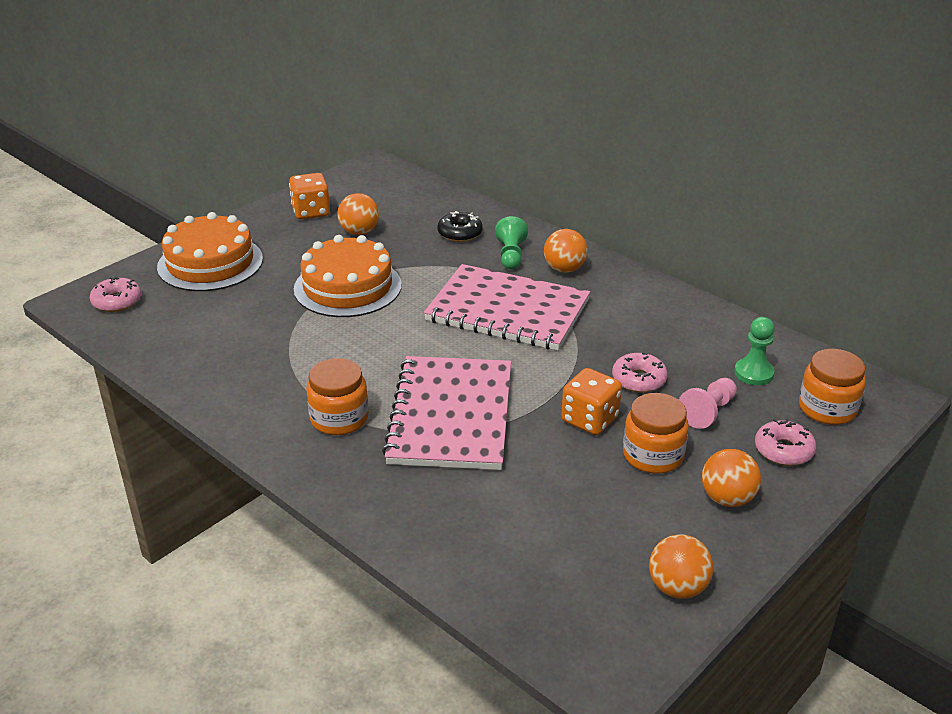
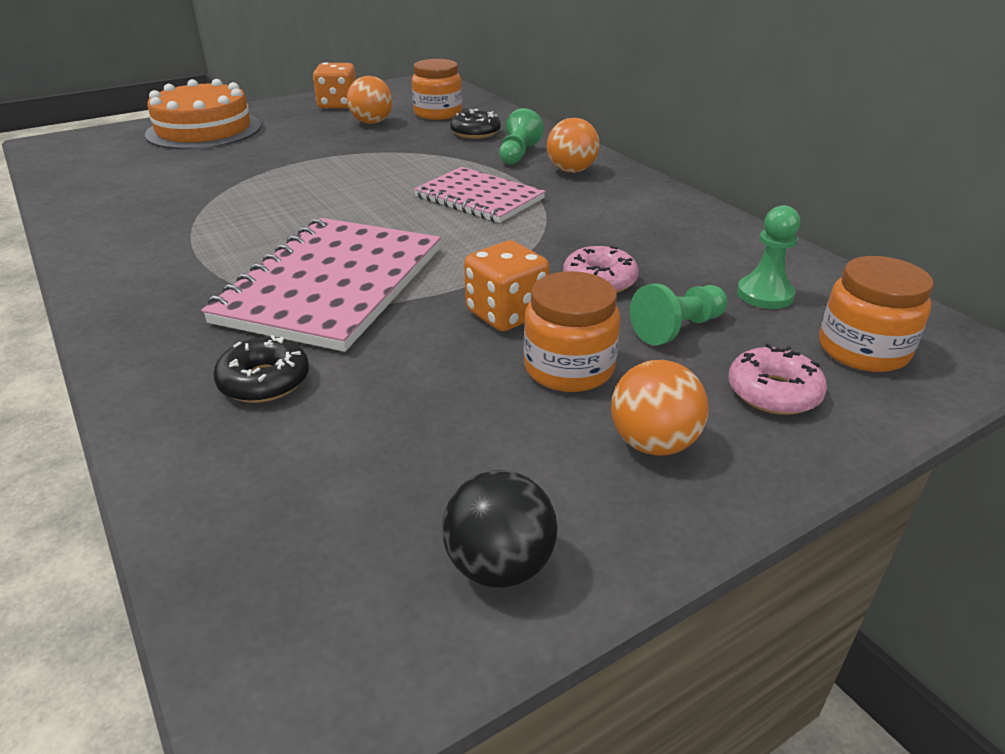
camera: 15 degrees right, 0 degrees up
pink donut [90,277,141,312] -> none
orange cake [294,235,402,317] -> none
orange jar [306,358,369,435] -> orange jar moved to [412,59,462,120]
pink notebook [424,264,590,351] -> pink notebook [414,167,546,223], size x0.63
orange ball [649,534,714,599] -> black ball [442,470,558,588]
pink pawn [679,378,737,429] -> green pawn [630,283,728,345]
none -> black donut [214,335,309,403]

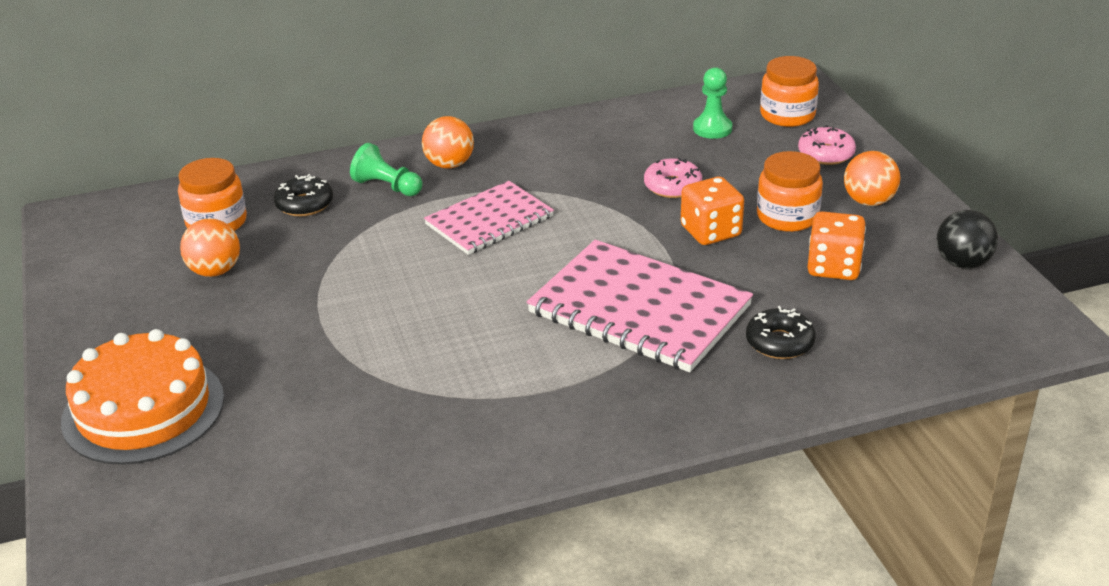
camera: 75 degrees left, 0 degrees up
orange dice [313,62,356,109] -> orange dice moved to [807,211,866,280]
green pawn [630,283,728,345] -> none

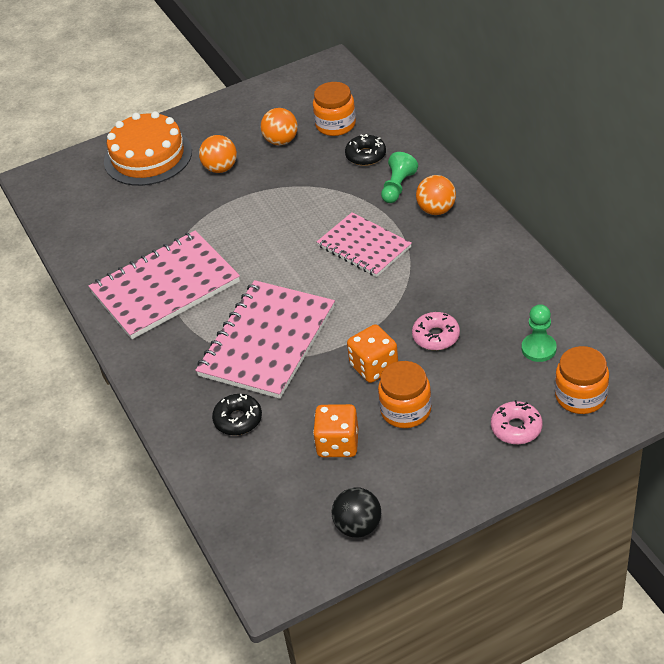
camera: 85 degrees right, 10 degrees up
orange ball [844,151,900,206] -> orange ball moved to [199,135,237,173]
none -> pink notebook [89,231,240,339]

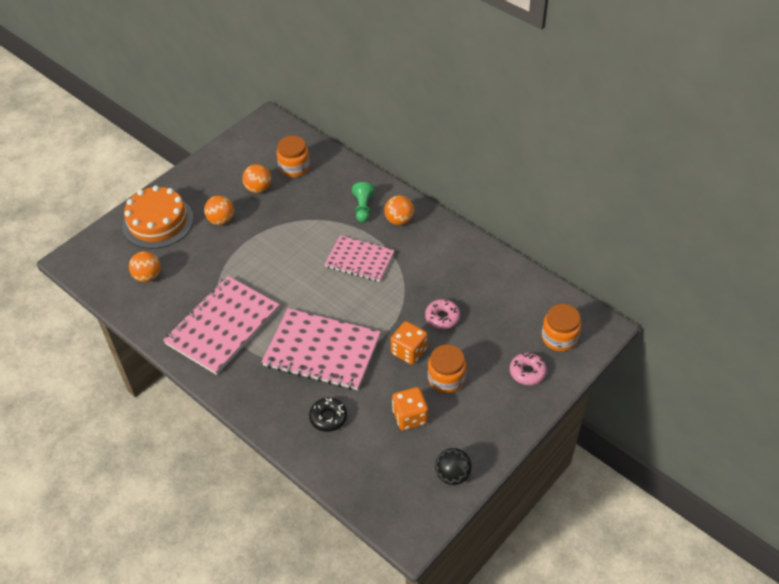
camera: 25 degrees left, 5 degrees up
pink notebook [195,280,335,399] -> pink notebook turned 75 degrees counterclockwise [262,308,381,390]
black donut [345,134,386,166] -> none
green pawn [522,304,557,362] -> none
none -> orange ball [129,251,161,282]

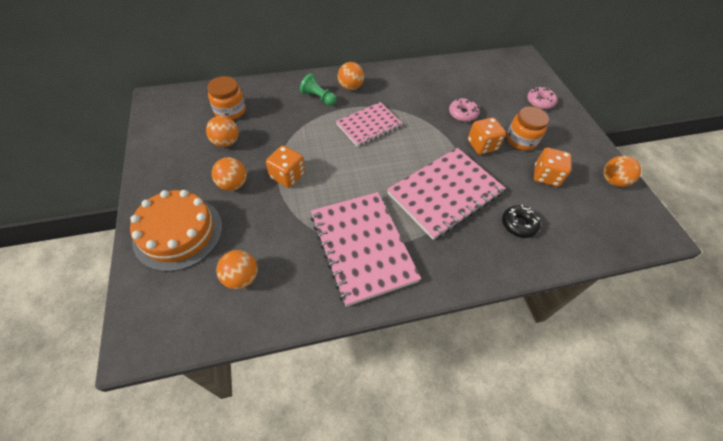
camera: 60 degrees left, 5 degrees up
black ball [435,448,472,485] -> orange ball [604,156,641,187]
orange jar [542,304,581,351] -> none
none -> orange dice [266,145,305,188]

